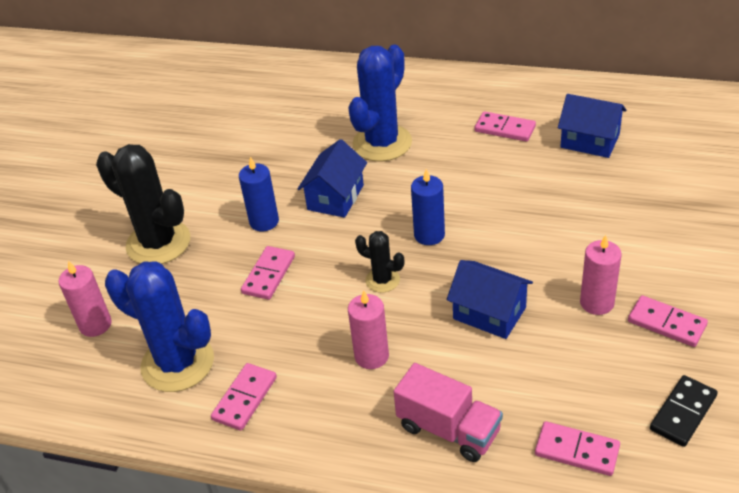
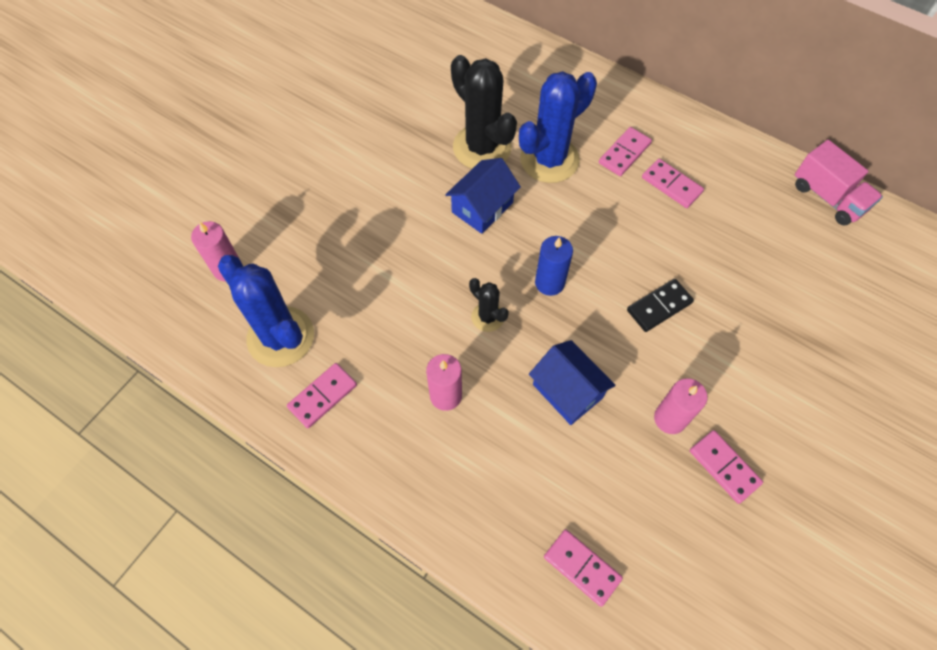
camera: 15 degrees right, 20 degrees up
black cactus [96,144,190,264] -> black cactus moved to [451,55,517,169]
blue candle [239,157,279,231] -> none
pink domino [241,246,295,300] -> pink domino moved to [599,127,652,176]
pink truck [394,363,503,462] -> pink truck moved to [795,140,883,226]
blue house [558,94,627,158] -> none
black domino [650,375,718,447] -> black domino moved to [627,279,694,332]

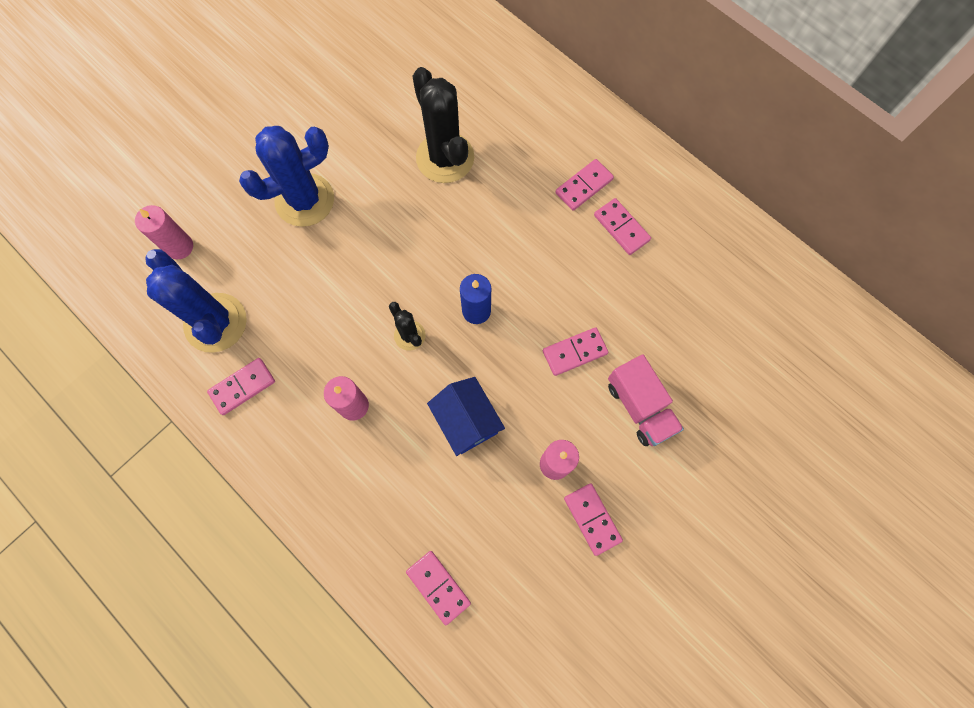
camera: 10 degrees right, 10 degrees up
blue house [445,158,521,234] -> none
blue cactus [519,71,597,183] -> blue cactus moved to [239,126,334,227]
black domino [627,279,694,332] -> pink domino [543,327,608,376]
pink truck [795,140,883,226] -> pink truck moved to [608,354,684,446]

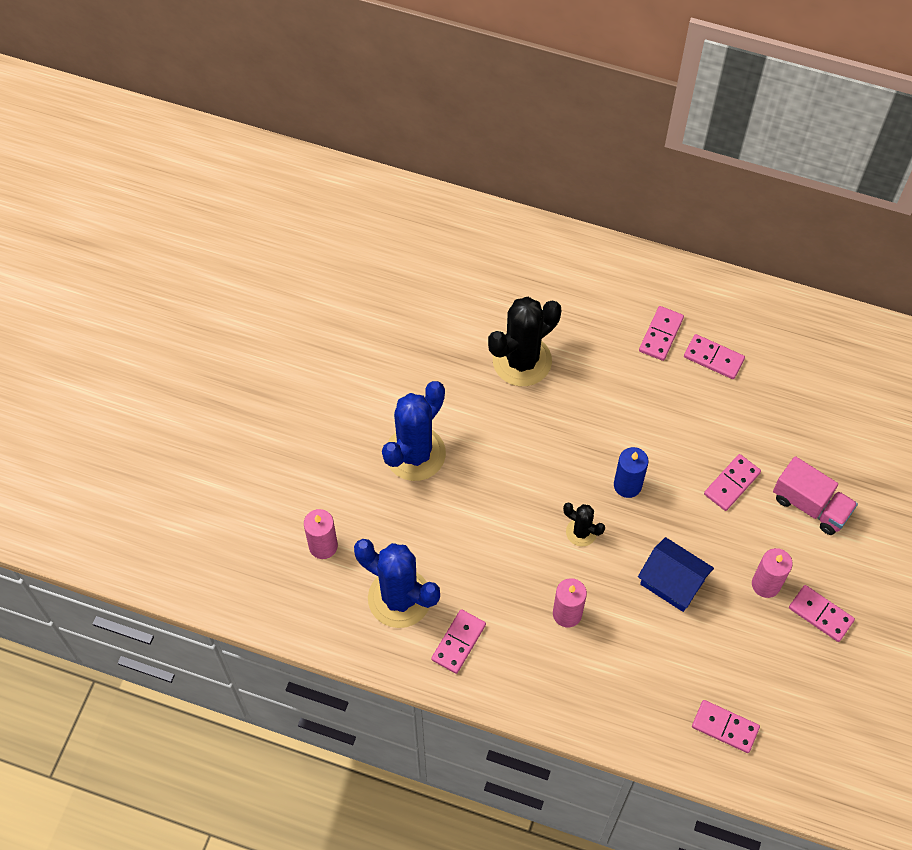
camera: 25 degrees left, 10 degrees down
black cactus [412,67,474,183] -> black cactus turned 75 degrees counterclockwise [488,297,561,386]

